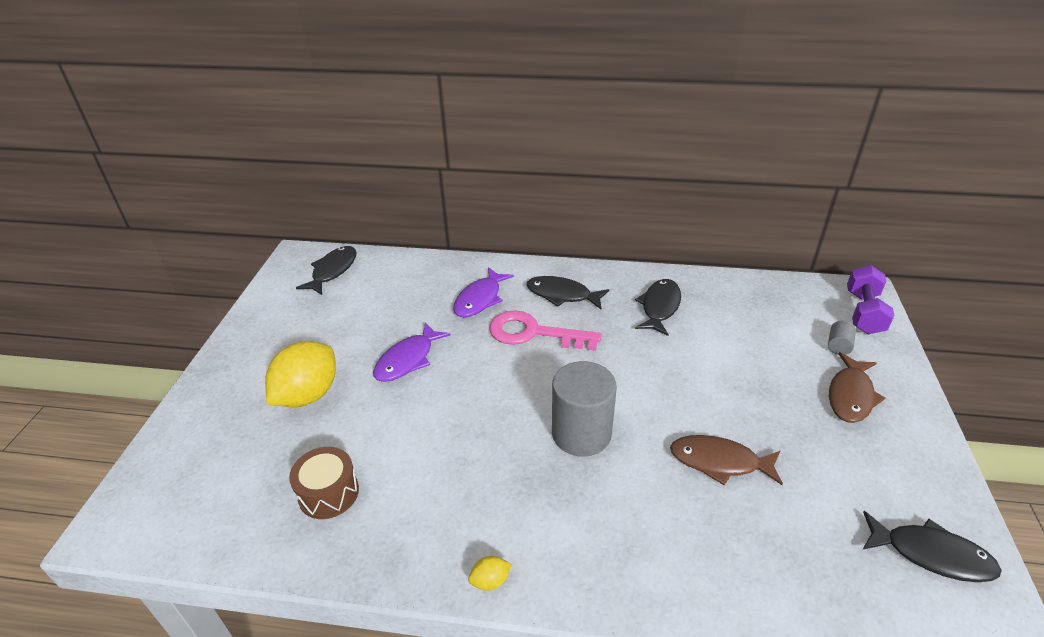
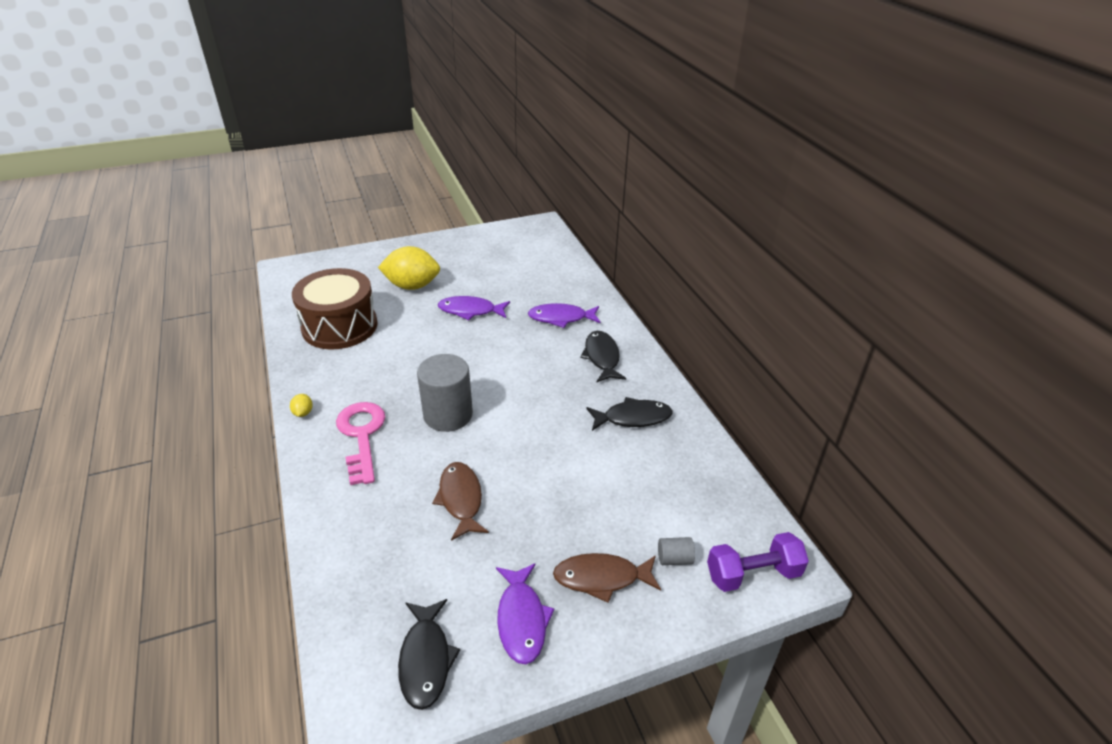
camera: 60 degrees right, 0 degrees up
brown drum [289,447,359,519] -> brown drum [292,268,378,350], size x1.88
black fish [296,246,356,295] -> none
yellow lemon [468,556,512,590] -> yellow lemon turned 45 degrees clockwise [290,394,313,417]
pink key [489,311,602,351] -> pink key moved to [336,402,385,485]
none -> purple fish [496,563,554,664]

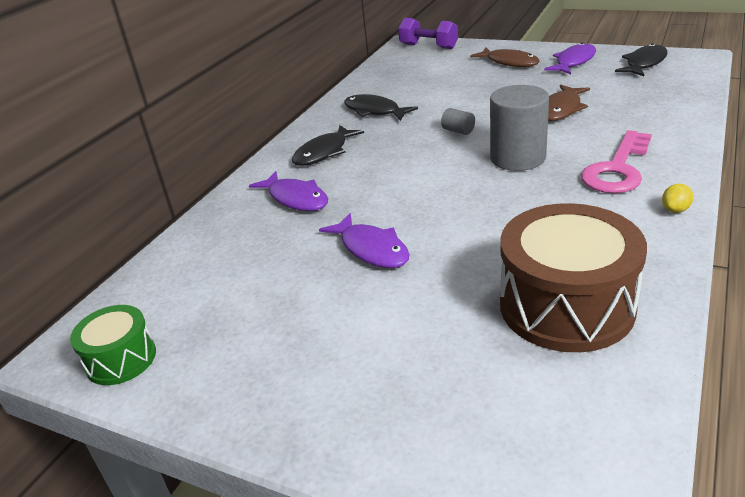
camera: 130 degrees left, 5 degrees down
yellow lemon [378,246,440,290] -> none
grey cylinder [658,537,695,565] -> grey cylinder moved to [441,108,475,135]
none -> green drum [70,305,156,385]

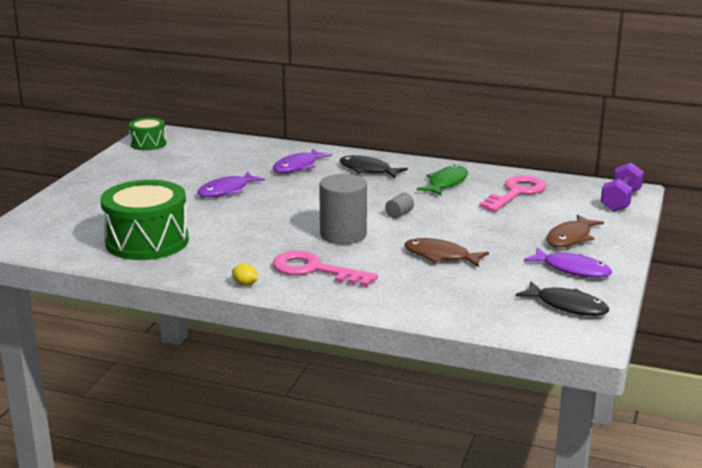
camera: 80 degrees right, 10 degrees down
black fish [344,94,418,121] -> green fish [417,165,468,196]
brown drum [500,203,647,352] -> green drum [101,180,189,260]
none -> pink key [479,175,546,212]

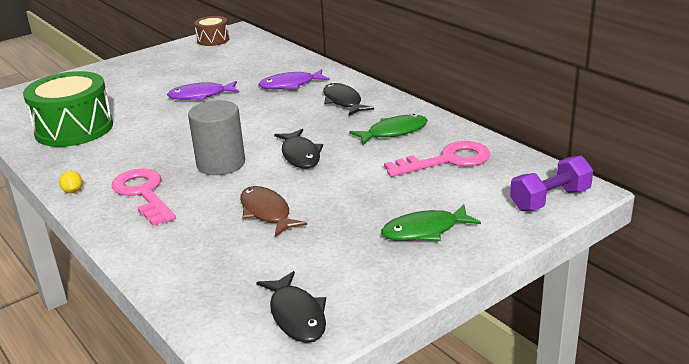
camera: 35 degrees right, 5 degrees up
green drum [129,118,166,150] -> brown drum [194,16,229,46]
grey cylinder [385,193,414,219] -> black fish [274,129,323,169]
purple fish [524,247,612,278] -> none
brown fish [546,214,604,247] -> green fish [381,204,481,241]

